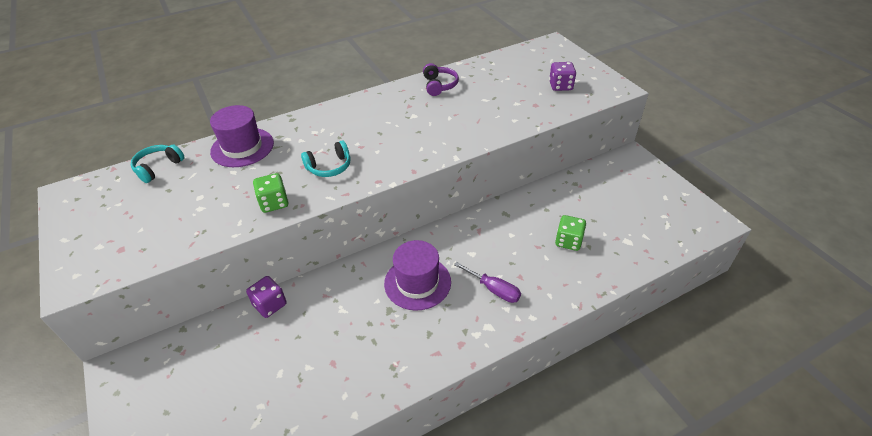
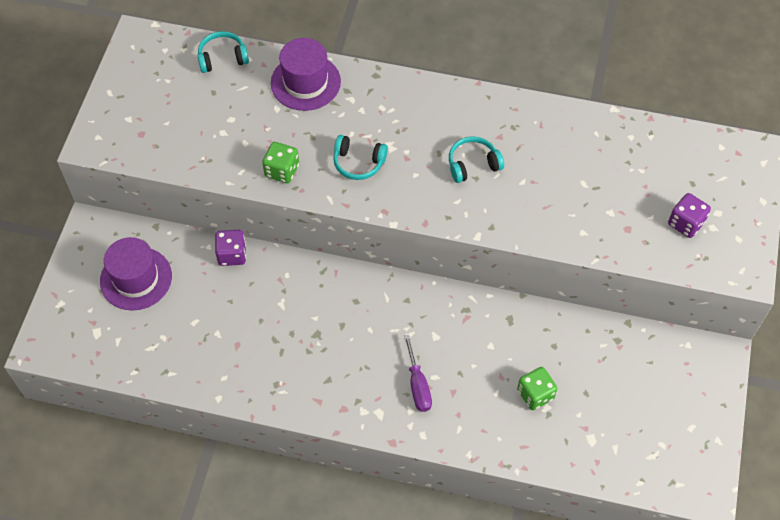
camera: 40 degrees right, 15 degrees up
purple hat [384,240,451,310] -> purple hat moved to [100,237,172,311]
purple headphones [423,63,459,96] -> none
none -> turquoise headphones [449,137,504,183]

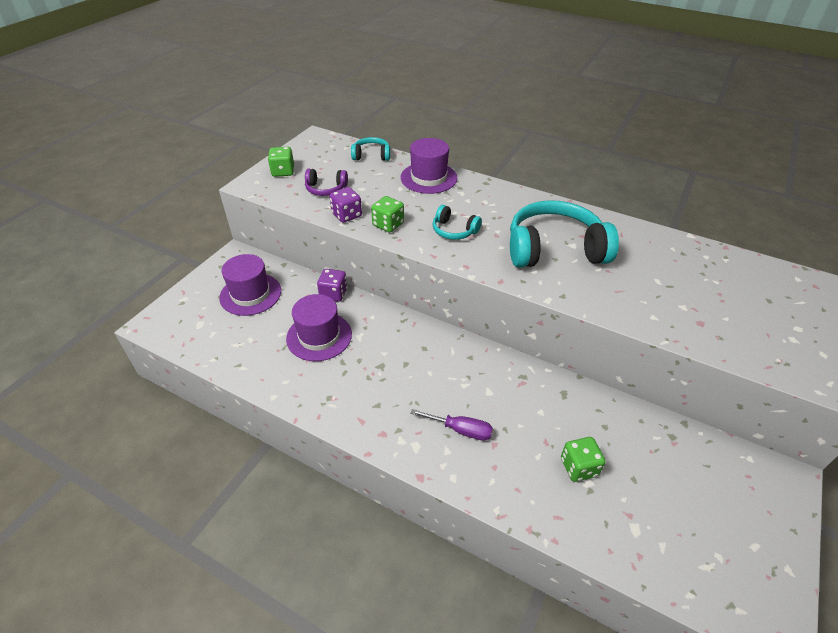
camera: 15 degrees right, 15 degrees down
purple screwdriver [404,335,432,412] -> purple screwdriver turned 75 degrees counterclockwise [410,409,493,441]
turquoise headphones [449,137,504,183] -> turquoise headphones [510,200,619,268], size x2.08
purple dice [668,193,711,238] -> purple dice moved to [330,187,362,223]
none -> green dice [268,147,294,177]
none -> purple hat [286,294,352,361]
none -> purple headphones [305,169,348,196]

